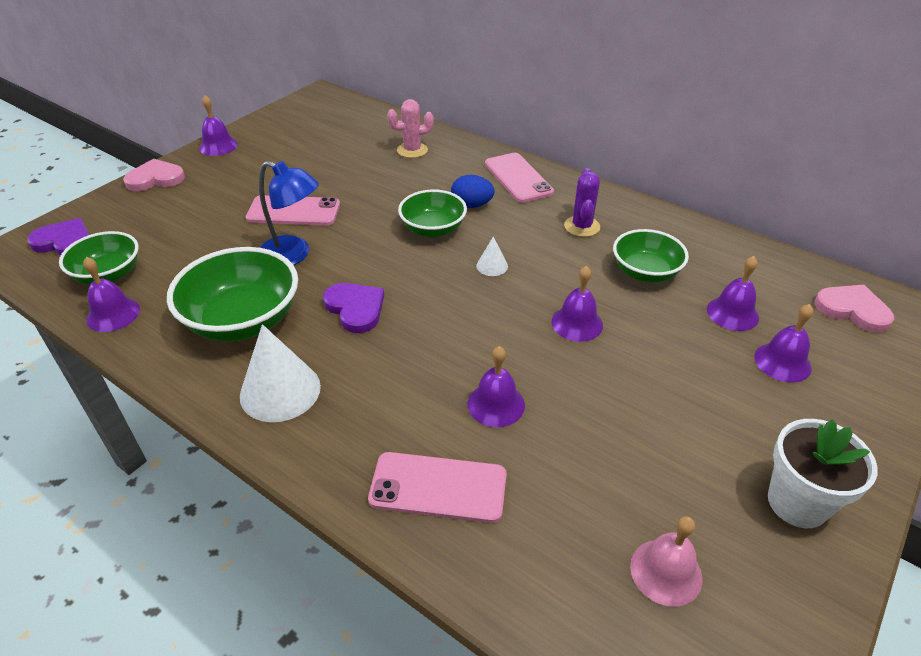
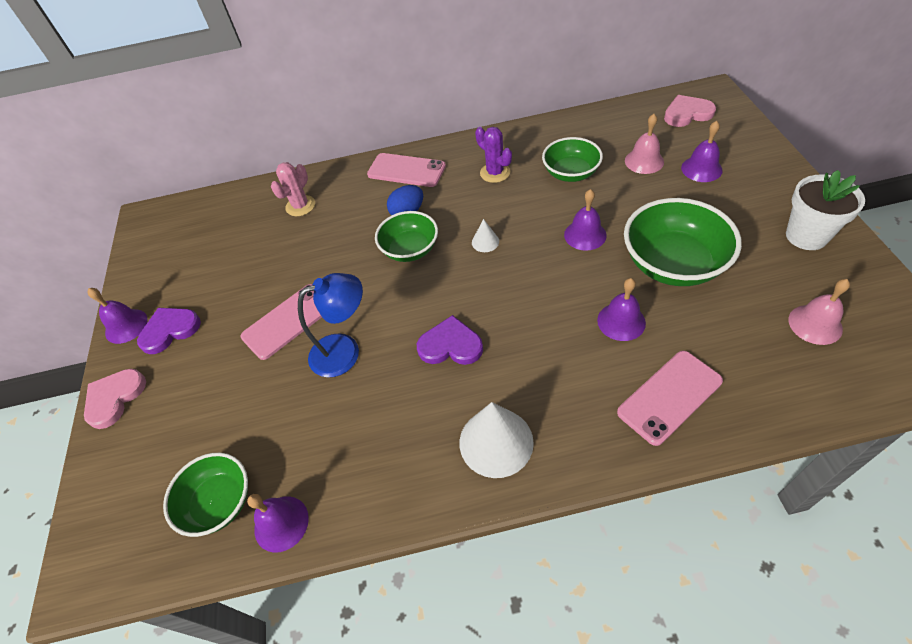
camera: 40 degrees left, 10 degrees up
purple heart [27,218,89,256] -> purple heart moved to [137,308,201,354]
green bowl [167,247,298,342] -> green bowl moved to [624,198,742,286]
purple bell [707,256,759,331] -> pink bell [625,114,664,174]

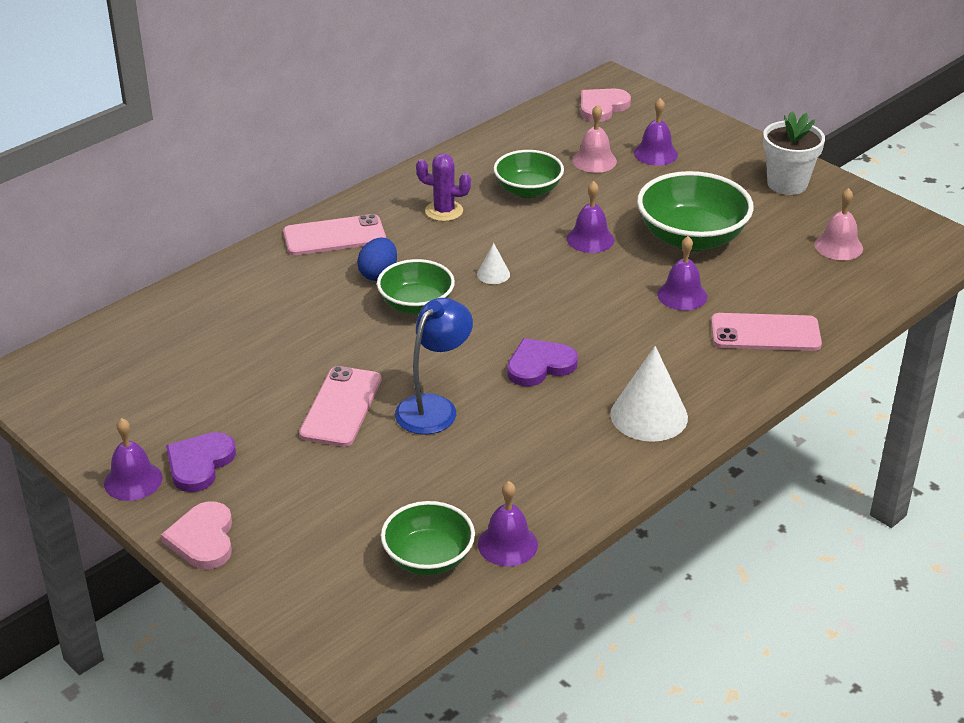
camera: 40 degrees left, 15 degrees down
pink cactus [271,162,315,216] -> none
pink phone [617,351,723,446] -> pink phone turned 75 degrees clockwise [711,313,822,351]

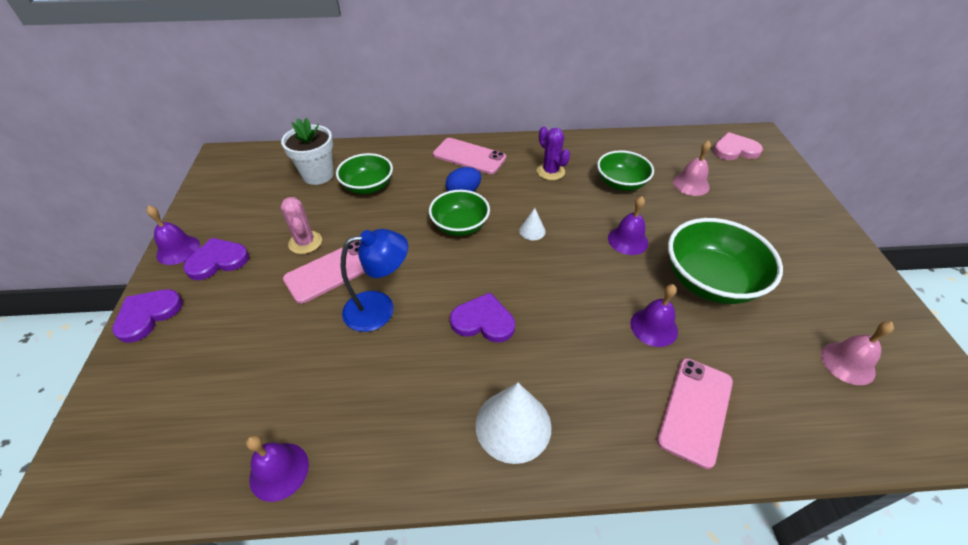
camera: 40 degrees right, 10 degrees up
pink heart [161,501,232,569] -> purple heart [112,289,183,343]
green bowl [381,501,475,575] -> green bowl moved to [336,153,393,194]
purple bell [634,98,678,166] -> none
pink phone [711,313,822,351] -> pink phone turned 75 degrees clockwise [657,358,733,469]
white flower pot [763,111,825,195] -> white flower pot moved to [281,118,334,185]
none -> pink cactus [281,197,322,254]

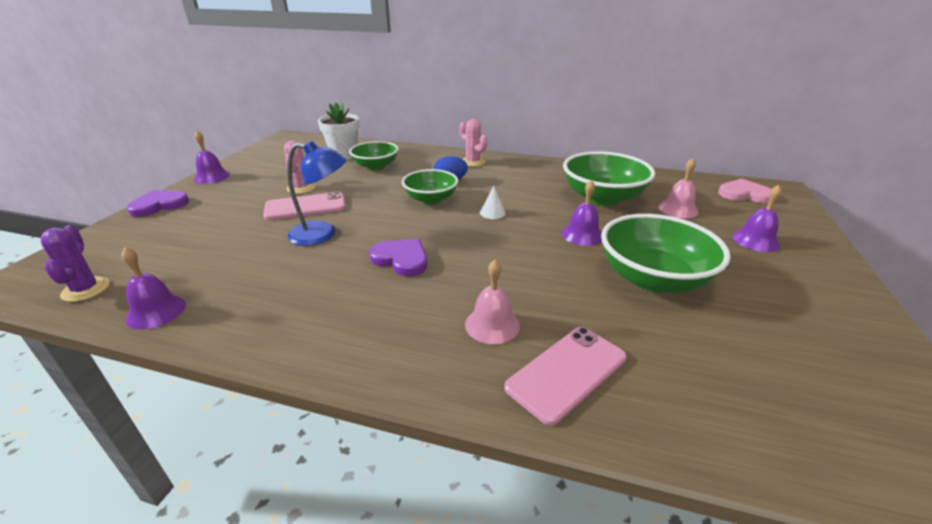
camera: 20 degrees right, 15 degrees down
purple heart [183,238,249,280] -> none
pink phone [433,138,506,174] -> pink cactus [459,119,487,167]
white cone [475,383,552,464] -> none
purple cactus [537,127,570,180] -> purple cactus moved to [41,225,110,302]
green bowl [597,150,654,191] -> green bowl [563,151,655,206], size x1.57
purple bell [631,284,678,347] -> purple bell moved to [732,185,782,252]
pink bell [821,321,894,385] -> pink bell moved to [465,259,520,344]

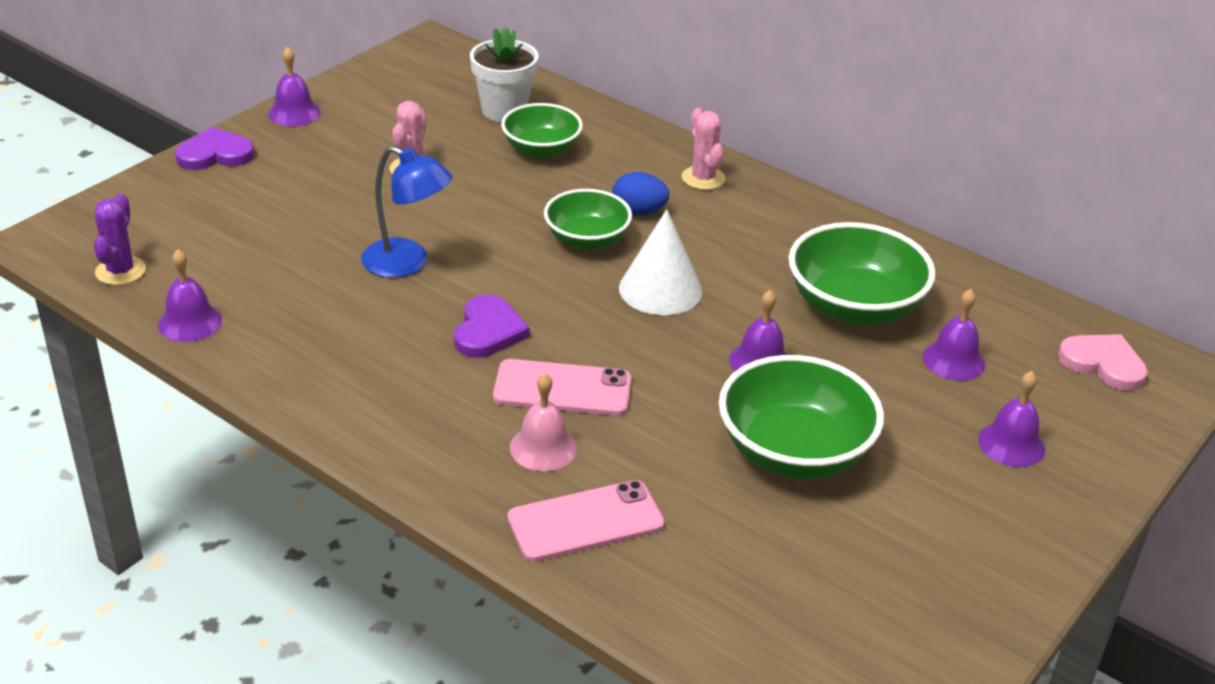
camera: 20 degrees right, 5 degrees up
pink phone [263,192,346,220] -> pink phone moved to [493,359,631,416]
purple heart [369,239,427,276] -> purple heart turned 45 degrees clockwise [454,295,530,358]
white cone [480,186,506,219] -> white cone [619,209,702,315], size x2.08
pink bell [658,158,698,218] -> purple bell [923,289,985,381]

